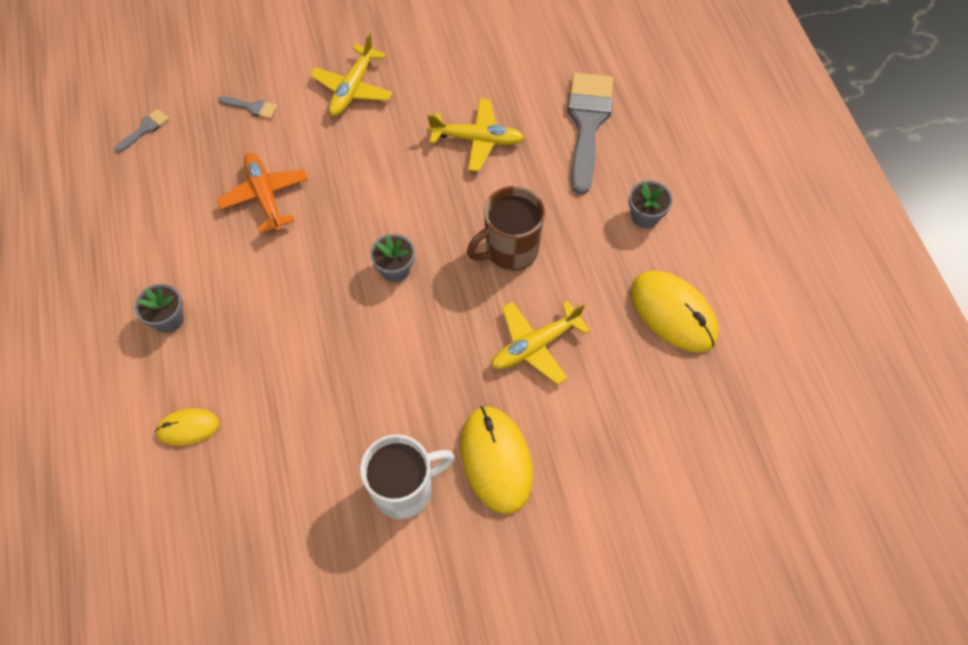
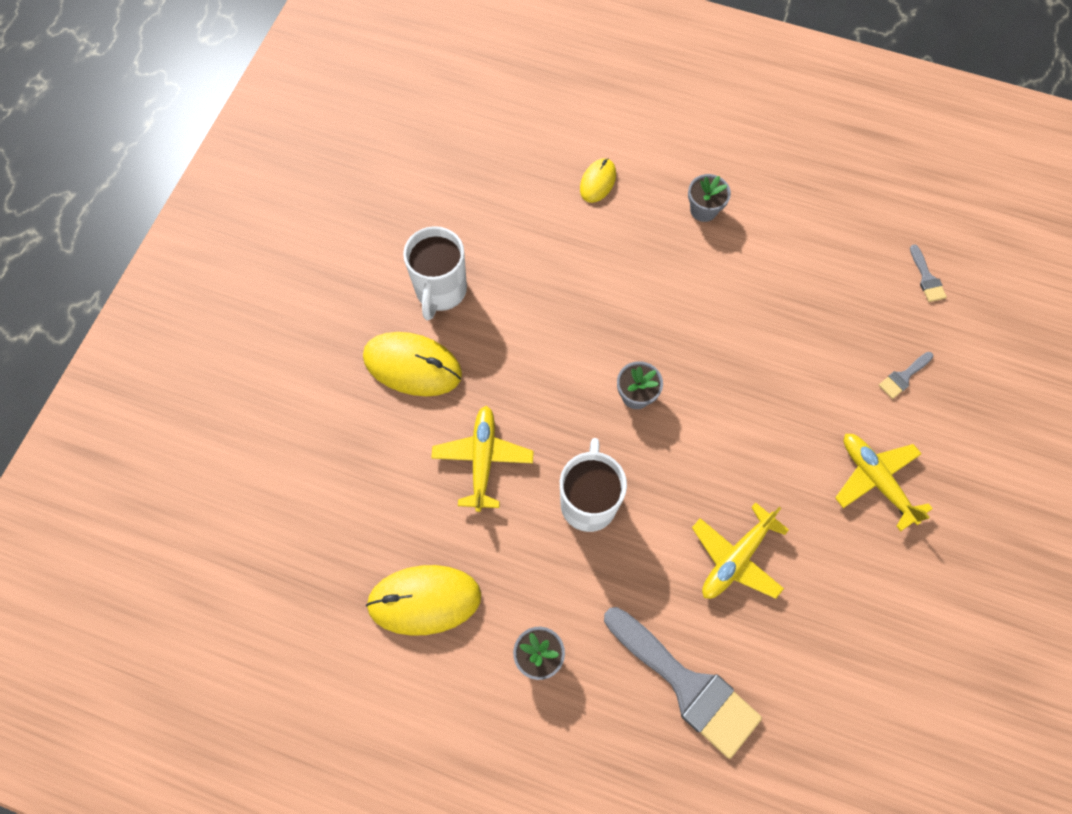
camera: 125 degrees right, 5 degrees up
orange plane [217,153,308,234] -> none
brown mug [467,186,545,271] -> white mug [560,438,627,532]

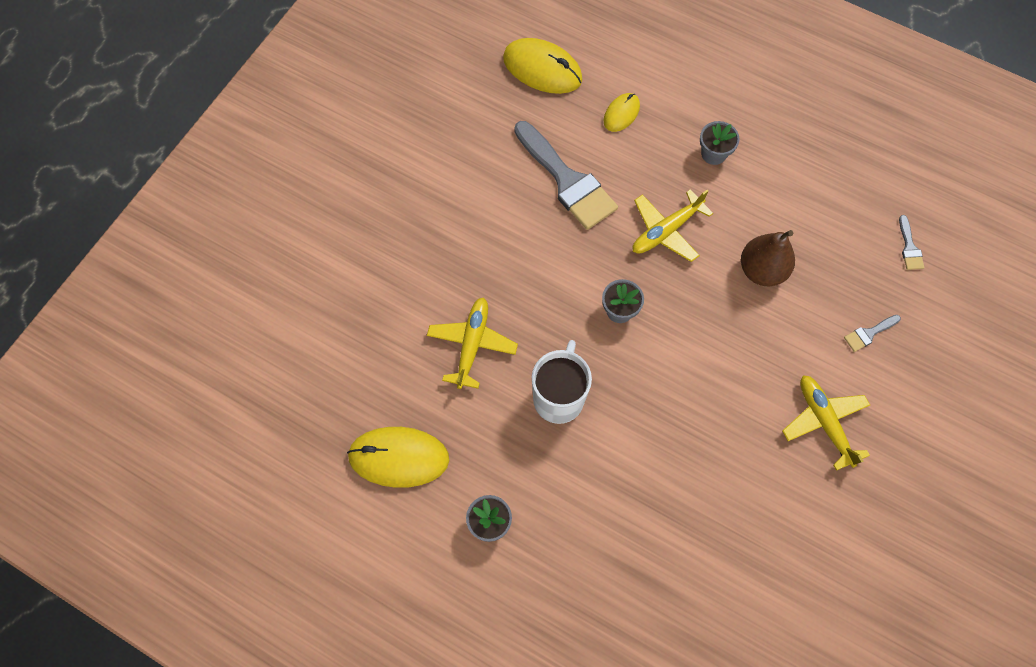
camera: 10 degrees right, 0 degrees up
yellow mouse [363,332,462,396] -> yellow mouse moved to [503,38,582,94]
white mug [403,226,467,321] -> none
grey brush [604,607,762,759] -> grey brush moved to [514,121,618,230]
yellow plane [692,502,789,599] -> yellow plane moved to [633,189,713,262]
none -> brown pear [741,230,795,286]

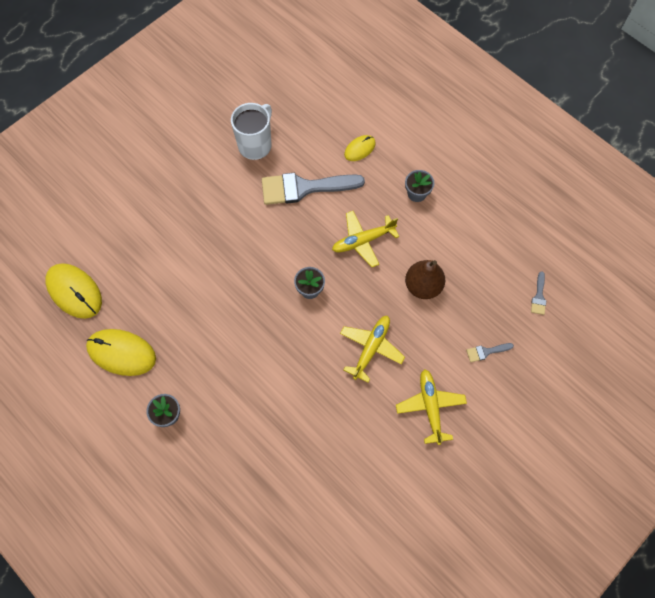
camera: 15 degrees right, 0 degrees up
yellow plane [427,298,518,389] -> yellow plane moved to [340,316,405,383]
yellow mouse [503,38,582,94] -> yellow mouse moved to [45,263,102,319]
grey brush [514,121,618,230] -> grey brush turned 105 degrees clockwise [262,173,365,205]
white mug [532,340,592,424] -> white mug moved to [231,103,272,160]

